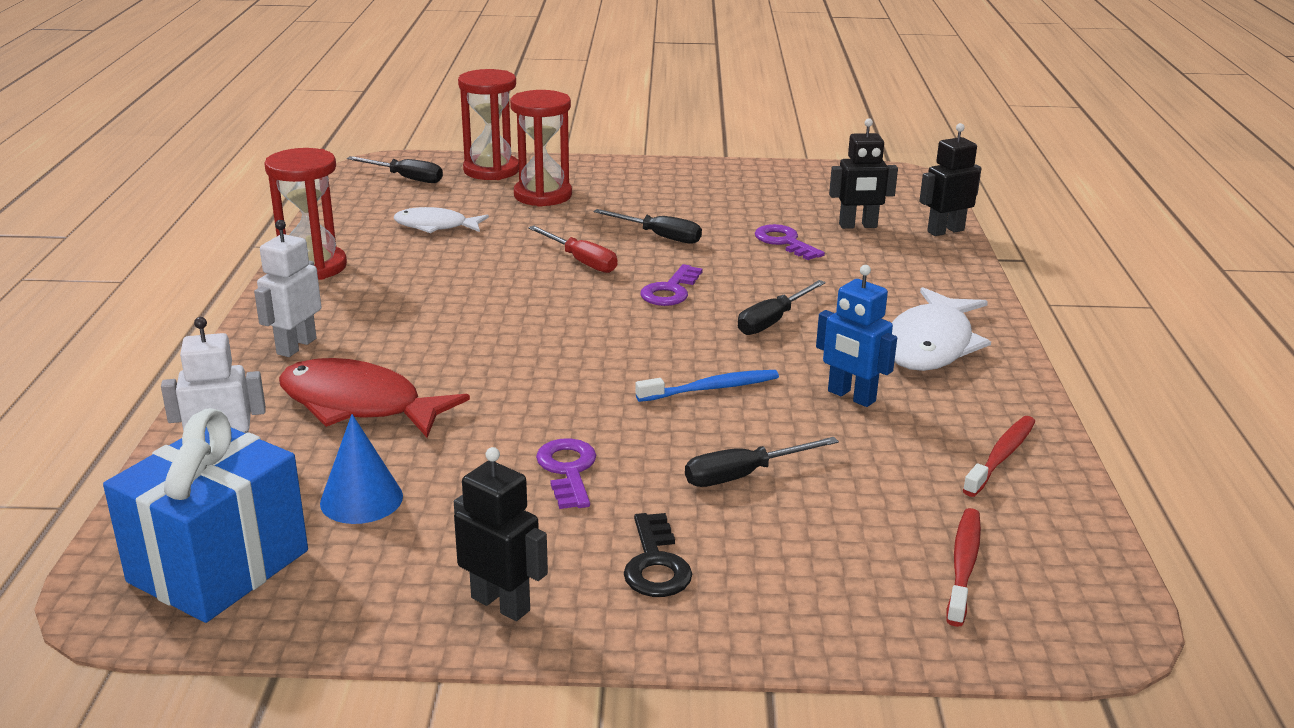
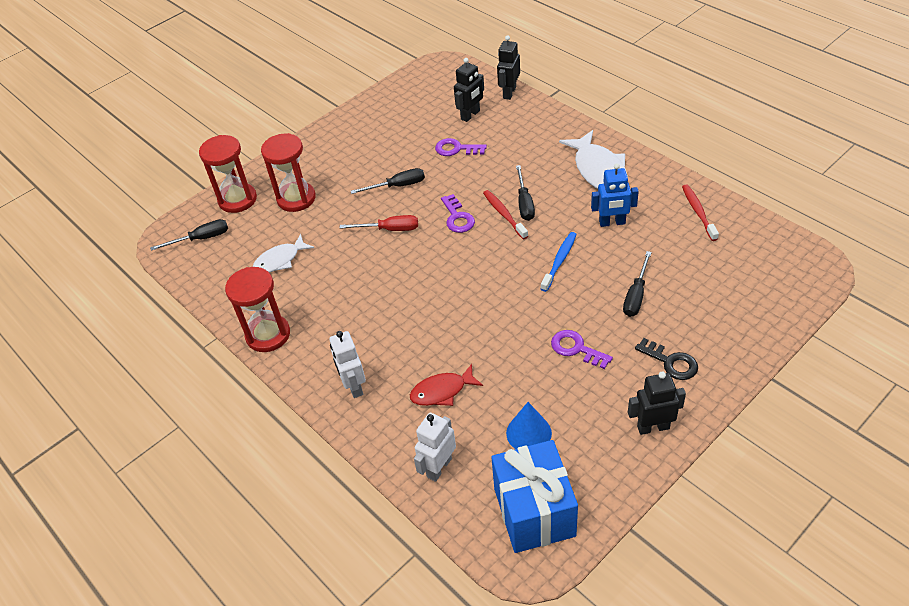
camera: 40 degrees left, 20 degrees up
red fish [279,358,470,438] -> red fish [410,364,483,406], size x0.63
red toothbrush [946,508,981,627] -> red toothbrush moved to [483,190,528,239]

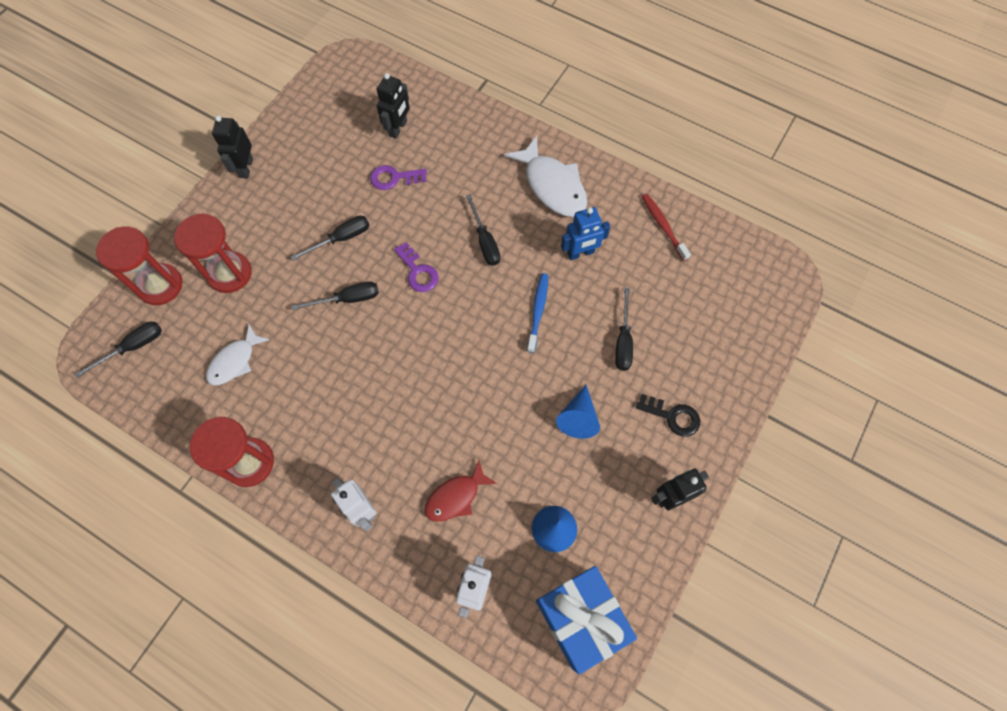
camera: 20 degrees left, 20 degrees up
red screwdriver [340,215,418,231] -> black screwdriver [291,282,379,311]
red toothbrush [483,190,528,239] -> none
black robot [497,35,520,100] -> black robot moved to [212,115,253,179]
purple key [551,330,613,369] -> blue cone [556,385,600,439]

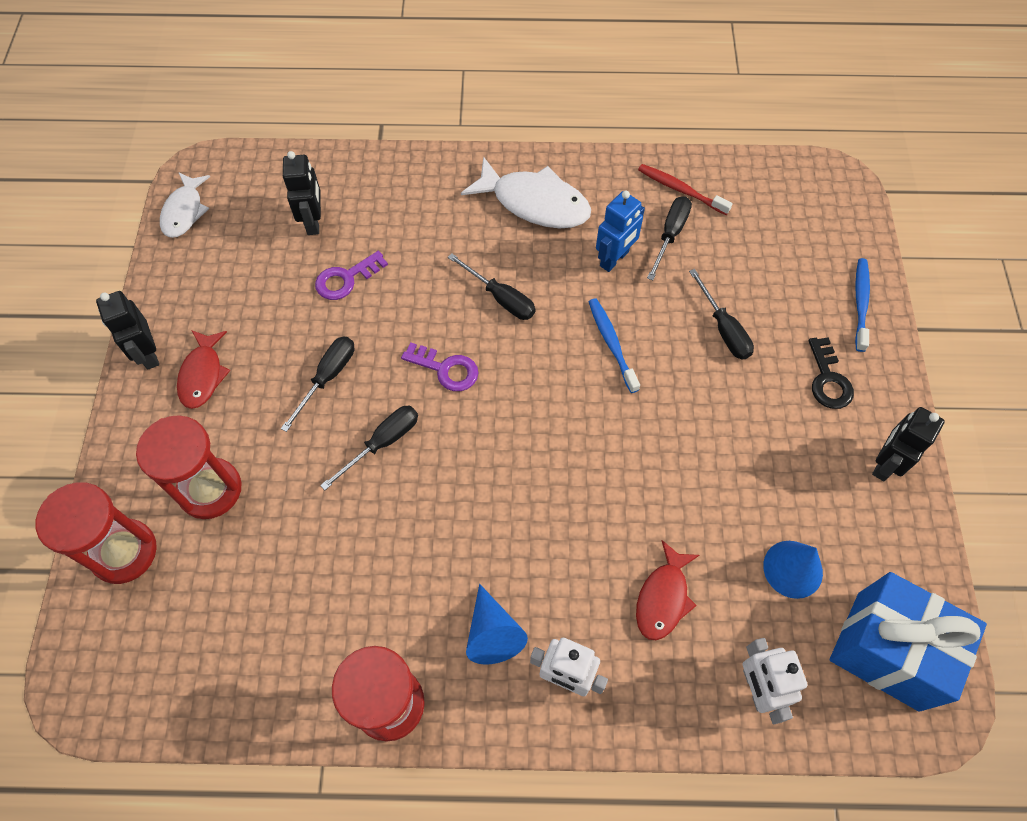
camera: 30 degrees left, 5 degrees down
black screwdriver [75,322,162,378] -> black screwdriver moved to [647,196,692,280]
white fish [206,324,270,386] -> white fish moved to [160,172,210,238]
blue cone [556,385,600,439] -> blue cone moved to [466,584,528,664]
black key [636,394,700,437] -> black key turned 90 degrees clockwise [808,337,854,409]
none -> red fish [177,330,230,409]
none -> blue toothbrush [855,258,870,352]

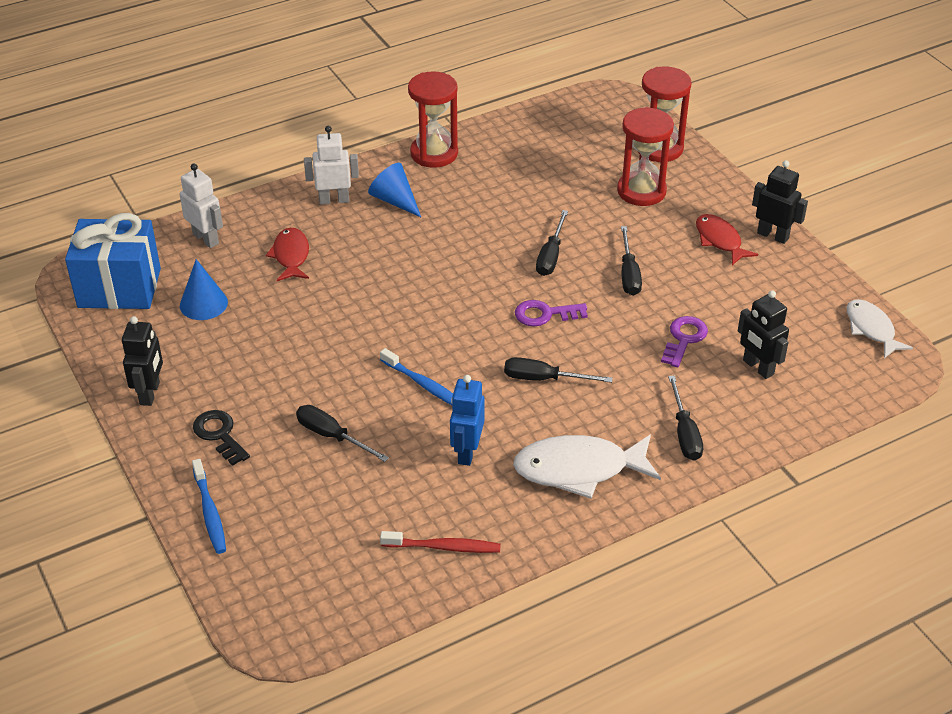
camera: 150 degrees right, 20 degrees down
black screwdriver [647,196,692,280] -> black screwdriver moved to [668,376,703,461]

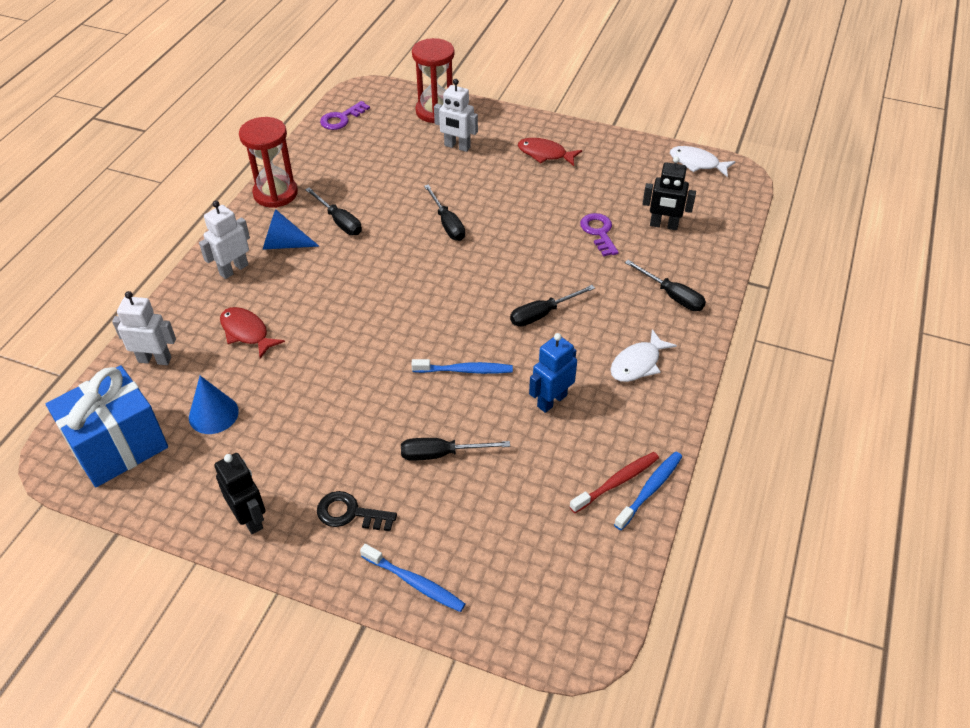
camera: 40 degrees left, 5 degrees up
blue robot [450,375,484,466] -> blue robot turned 75 degrees clockwise [529,333,577,413]
white fish [513,435,661,499] -> white fish [610,329,677,382], size x0.63
purple key [515,300,588,326] -> purple key moved to [320,101,370,130]
red hourglass [617,107,674,206] -> white robot [434,79,478,152]
black screwdriver [621,226,642,296] -> black screwdriver moved to [305,187,362,235]
black robot [752,160,808,244] -> none
none -> blue toothbrush [614,451,682,530]

